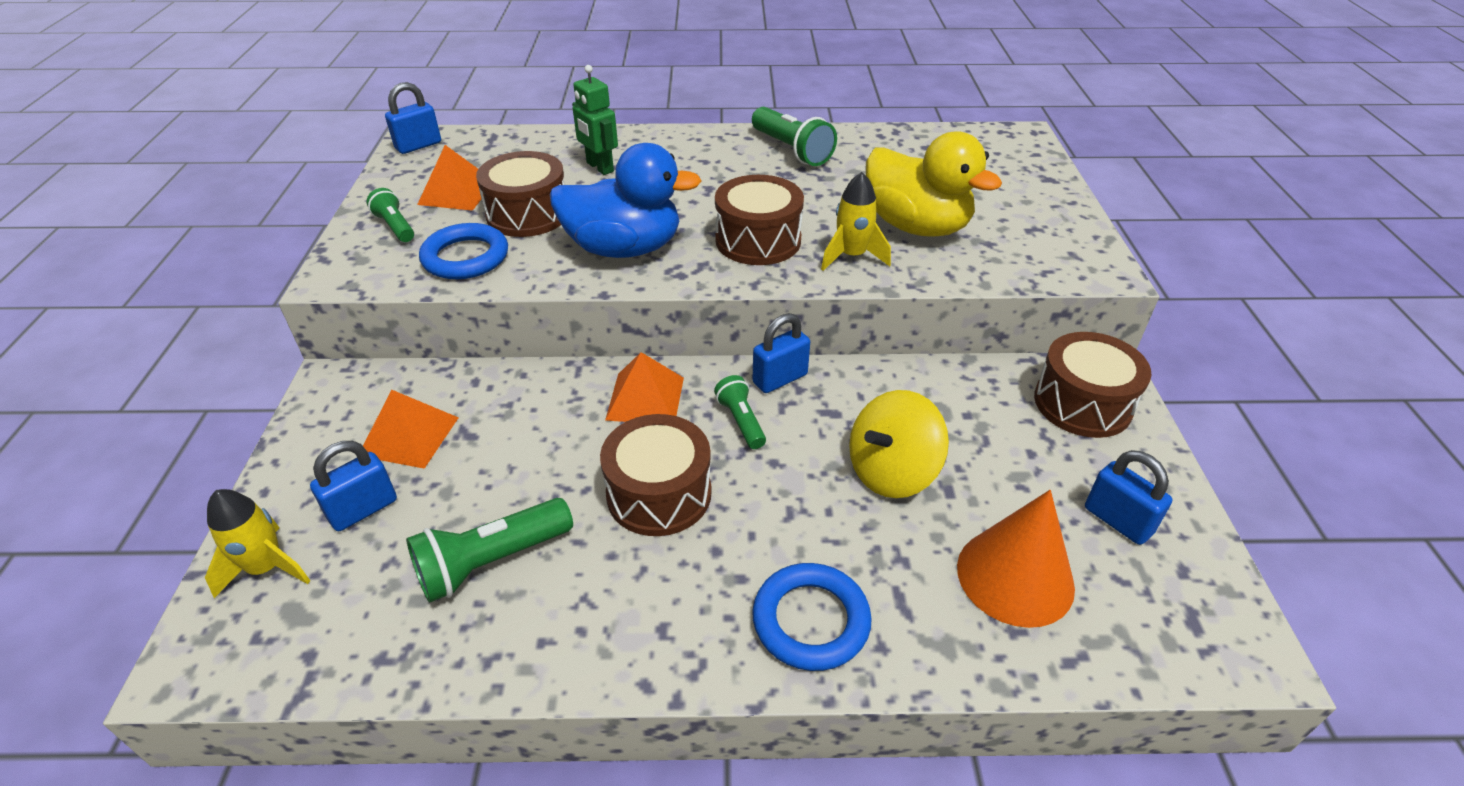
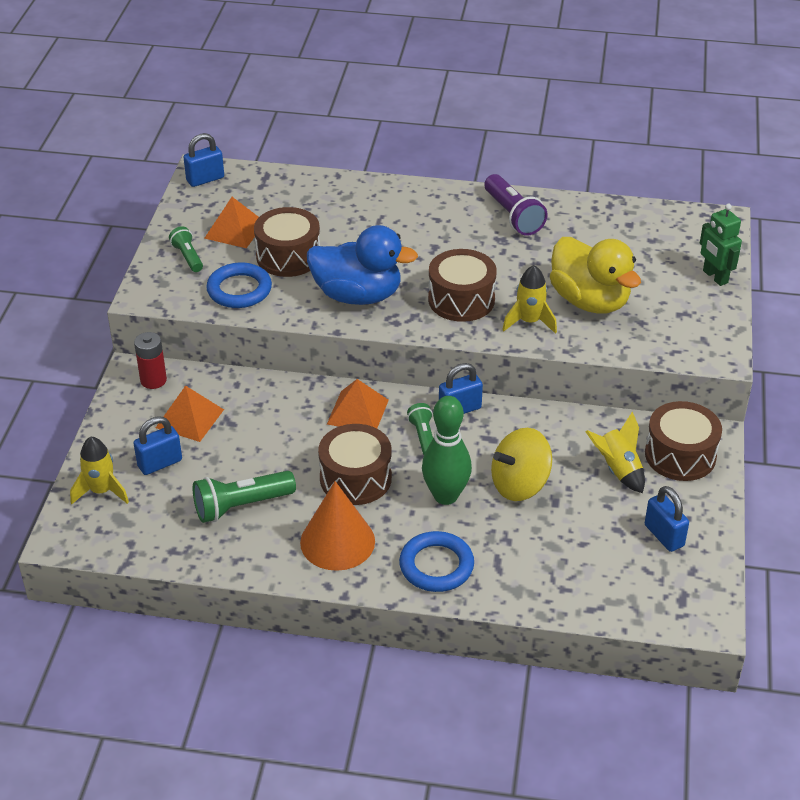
camera: 10 degrees right, 0 degrees up
green robot [572,65,618,175] -> green robot moved to [700,204,742,286]
green flashlight [752,107,837,166] -> purple flashlight [484,174,548,236]
orange cone [957,490,1075,628] -> orange cone moved to [300,481,375,571]
none -> red battery [134,332,167,389]
none -> green bowling pin [422,396,472,505]
none -> yellow rocket [585,412,645,493]

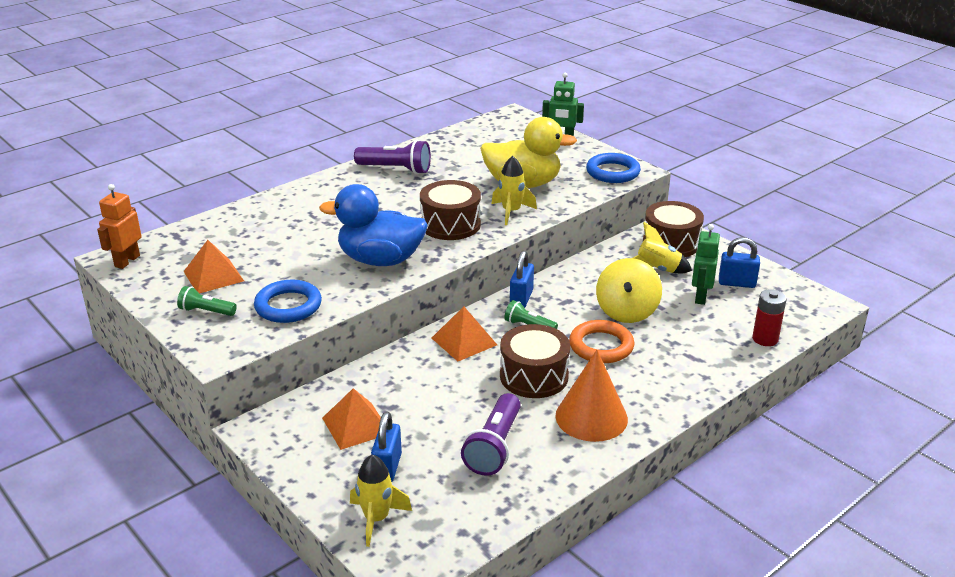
camera: 50 degrees left, 10 degrees down
red battery [134,332,167,389] -> red battery moved to [752,289,787,346]
blue padlock [184,133,224,187] -> orange robot [97,184,142,269]
green flashlight [193,471,296,523] -> purple flashlight [461,393,521,476]
brown drum [254,207,320,277] -> none
blue duck [307,225,418,305] -> blue duck turned 135 degrees counterclockwise [319,184,428,266]
blue ring [399,531,474,592] -> blue ring moved to [586,153,641,183]
green bowling pin [422,396,472,505] -> orange ring [569,320,634,363]
none -> green robot [692,224,720,305]

